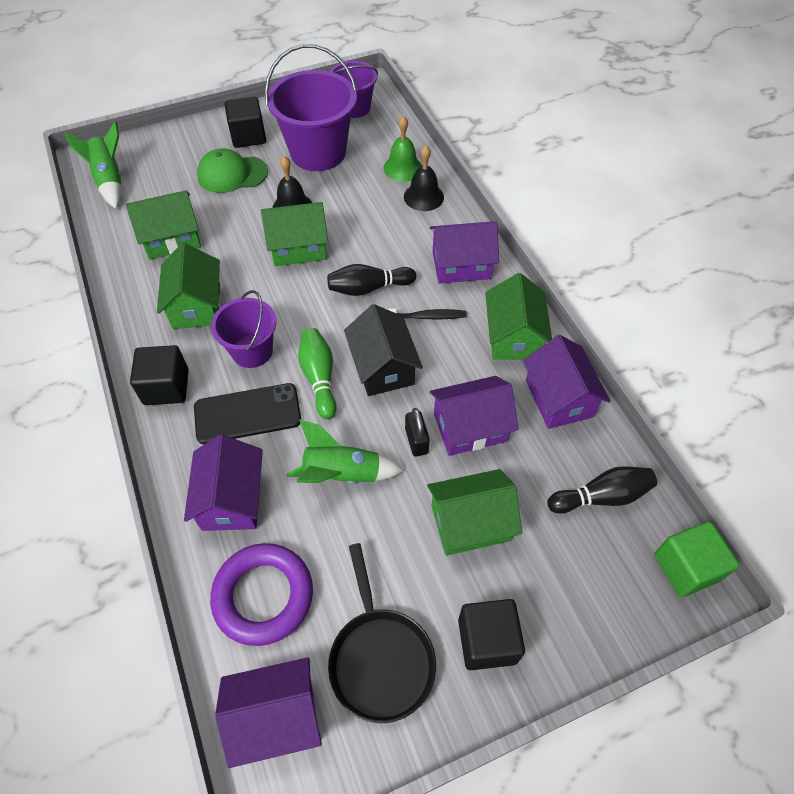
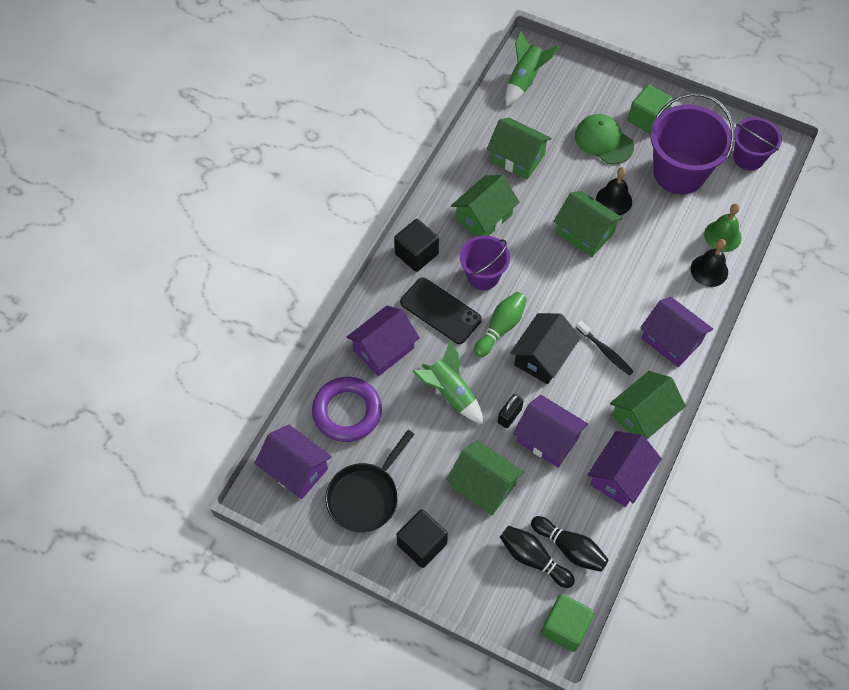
camera: 50 degrees right, 5 degrees up
black cube [224,96,266,148] -> green cube [628,84,673,134]
black bowling pin [327,264,416,296] -> black bowling pin moved to [500,526,575,588]

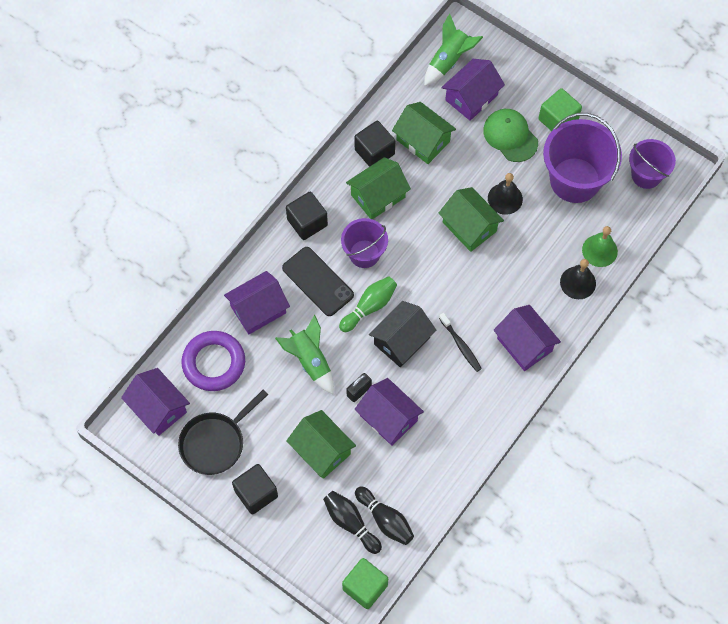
camera: 10 degrees right, 5 degrees up
purple house [587,431,662,507] -> purple house moved to [441,59,505,121]
green house [610,371,686,439] -> none
none -> black cube [355,121,395,167]

